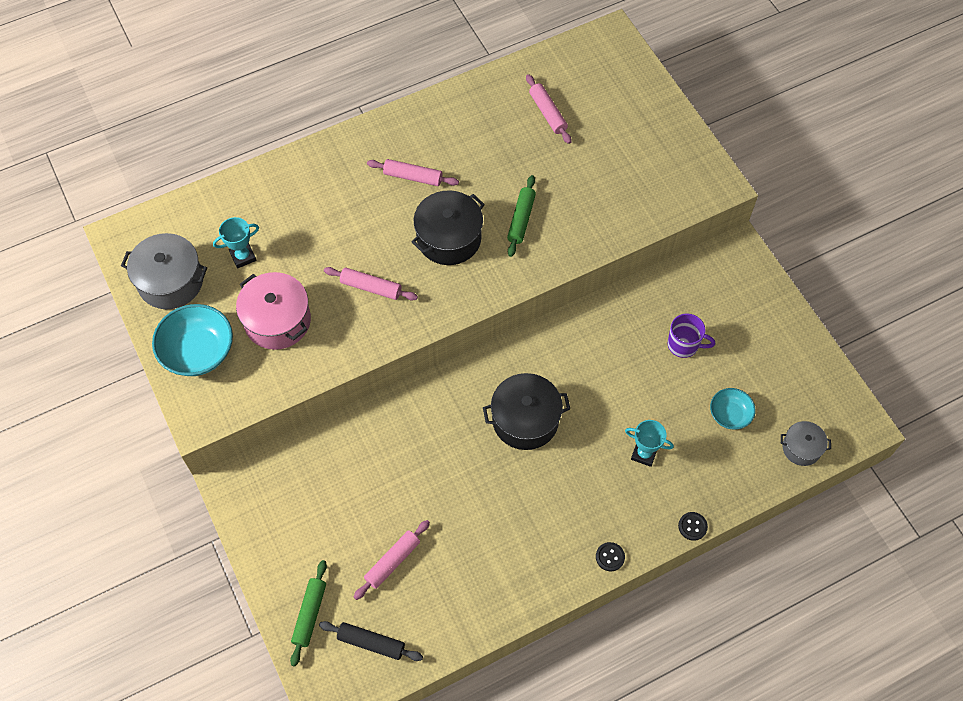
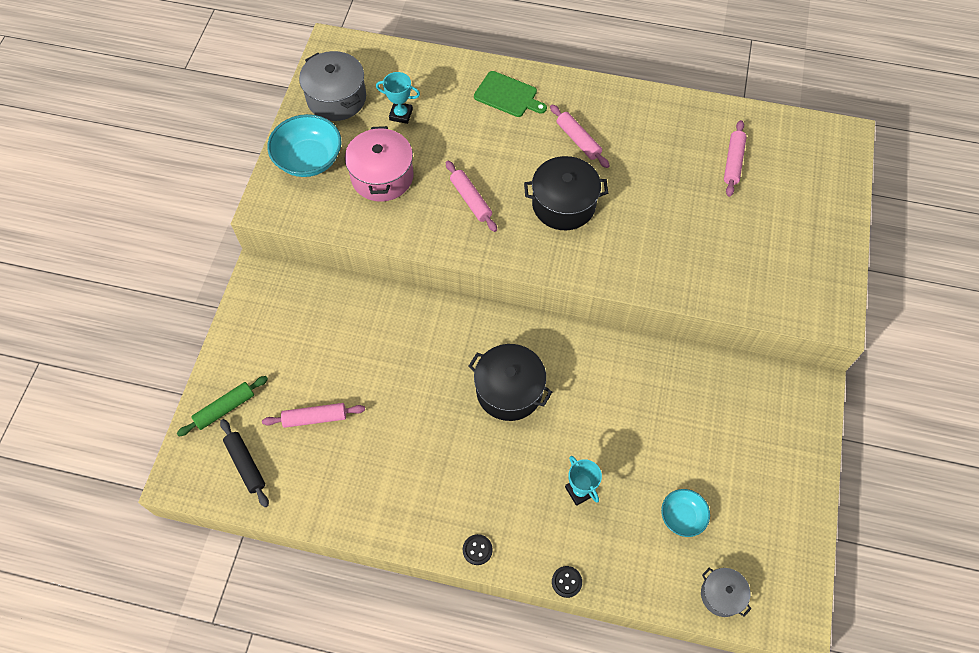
camera: 40 degrees right, 0 degrees up
green rolling pin [507,175,536,257] -> none
purple mug [668,313,715,358] -> none
none -> green cutting board [474,71,547,117]

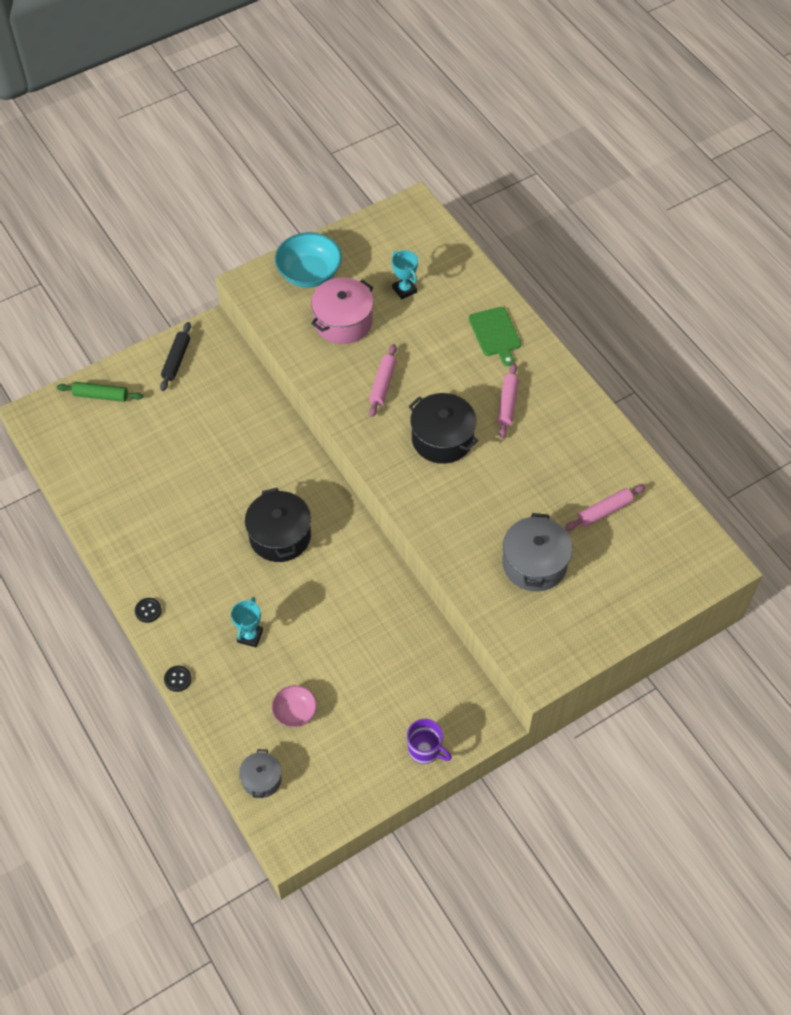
camera: 45 degrees right, 5 degrees down
black rolling pin [220,419,269,507] -> black rolling pin moved to [160,322,191,391]
pink rolling pin [262,403,365,428] -> none
grey pot [299,51,366,121] -> grey pot moved to [502,513,573,592]
turquoise bowl [661,489,710,537] -> pink bowl [272,685,317,727]
none -> purple mug [407,719,452,764]

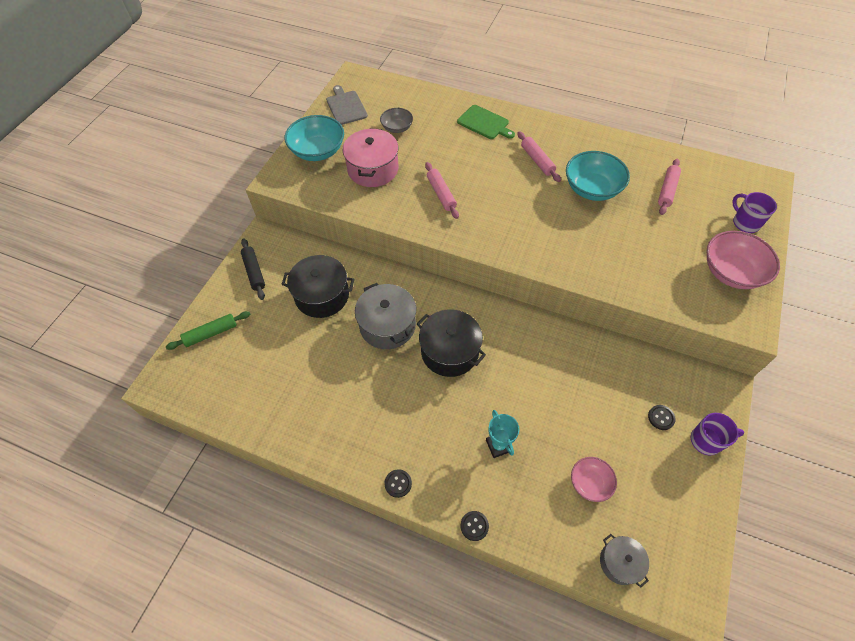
camera: 35 degrees left, 0 degrees up
turquoise trophy [392,250,418,299] -> grey bowl [380,108,413,133]
black pot [409,393,479,464] -> black pot moved to [281,255,354,318]
grey pot [502,513,573,592] -> grey pot moved to [355,283,416,349]
none -> grey cutting board [326,85,368,125]
none -> turquoise bowl [566,151,630,201]
none -> black button [648,405,676,430]
none -> pink bowl [706,231,780,289]
none -> purple mug [732,192,777,233]

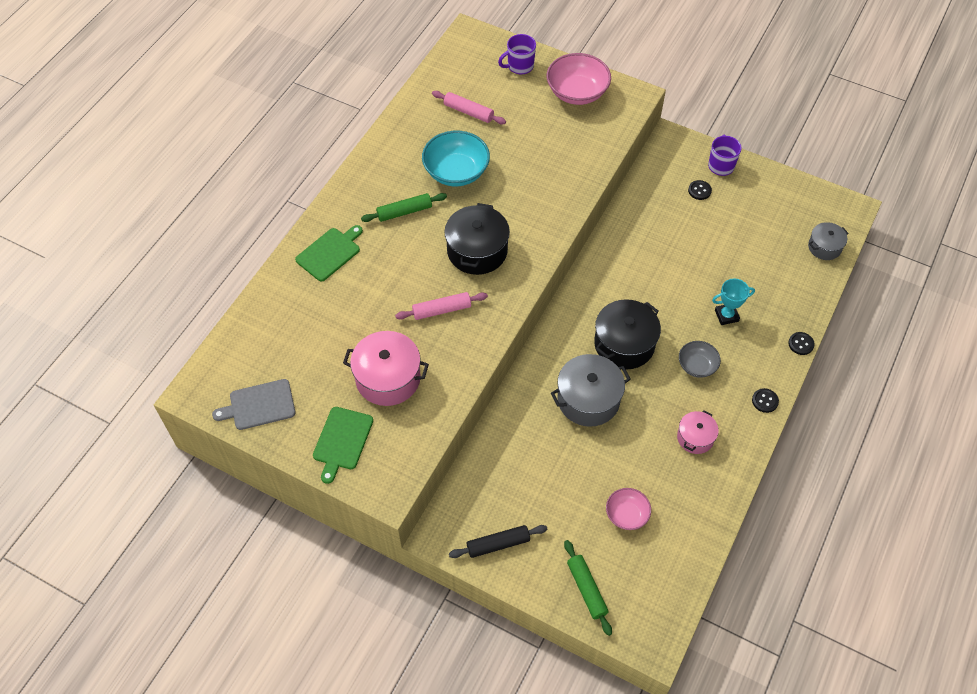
camera: 85 degrees left, 0 degrees up
black pot [281,255,354,318] -> black pot moved to [444,203,510,275]
turquoise bowl [284,115,344,161] -> green cutting board [313,407,373,484]
grey bowl [380,108,413,133] -> grey bowl moved to [679,341,721,378]
pink rolling pin [517,131,561,182] -> green rolling pin [361,193,447,222]
pink bowl [571,457,617,502] -> pink bowl moved to [606,488,651,530]
none -> pink pot [677,410,719,454]

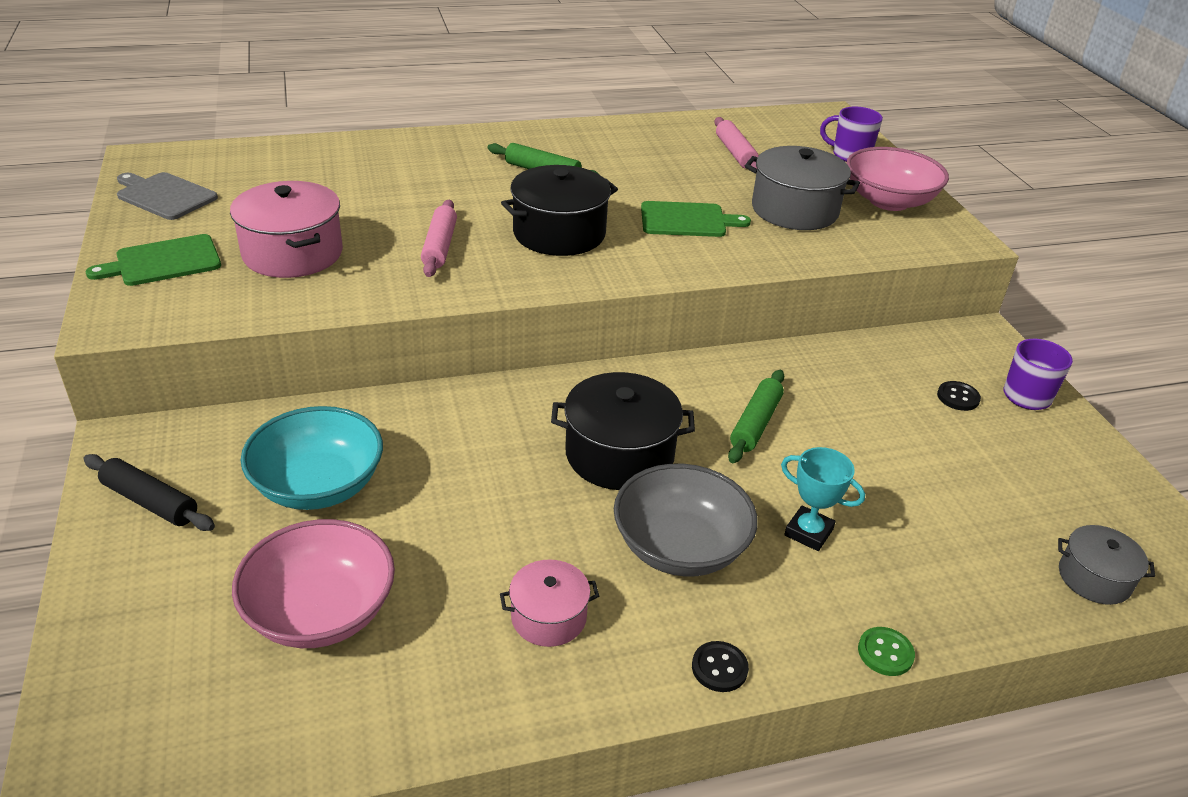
camera: 45 degrees right, 20 degrees down
green cutting board [295,225,363,281] -> green cutting board moved to [641,201,751,237]
pink rolling pin [395,292,488,320] -> pink rolling pin turned 60 degrees clockwise [421,200,457,277]
turquoise bowl [422,131,490,186] -> turquoise bowl moved to [241,406,383,510]
grey pot [551,354,631,427] -> grey pot moved to [745,146,860,230]
green rolling pin [564,540,612,636] -> green rolling pin moved to [728,370,784,463]
pink bowl [606,488,651,530] -> pink bowl [232,519,395,648], size x1.72
grey bowl [679,341,721,378] -> grey bowl [614,464,758,577], size x1.72
black button [788,332,815,355] -> green button [858,627,915,676]

